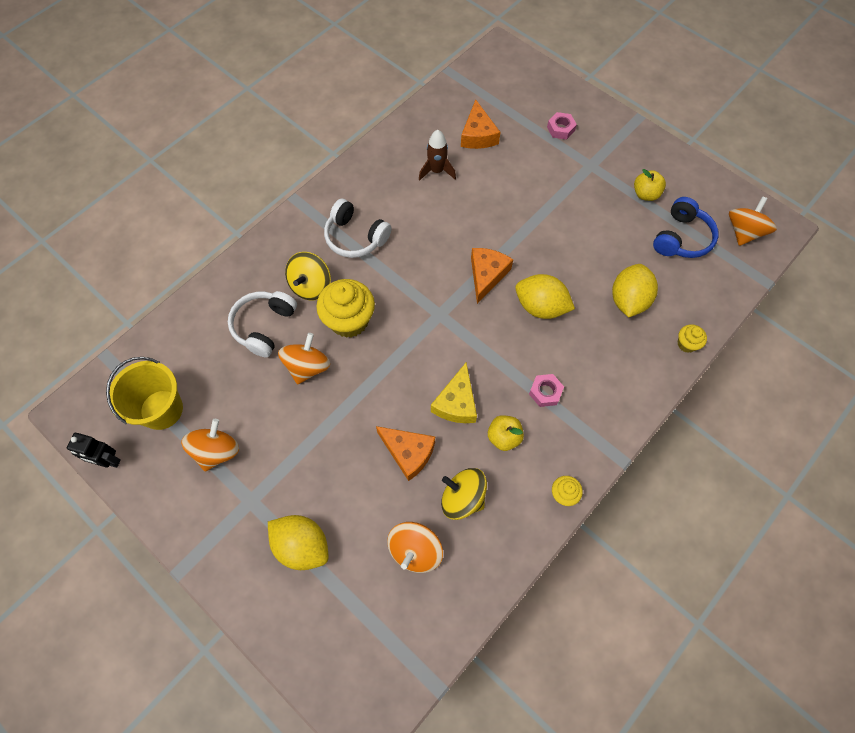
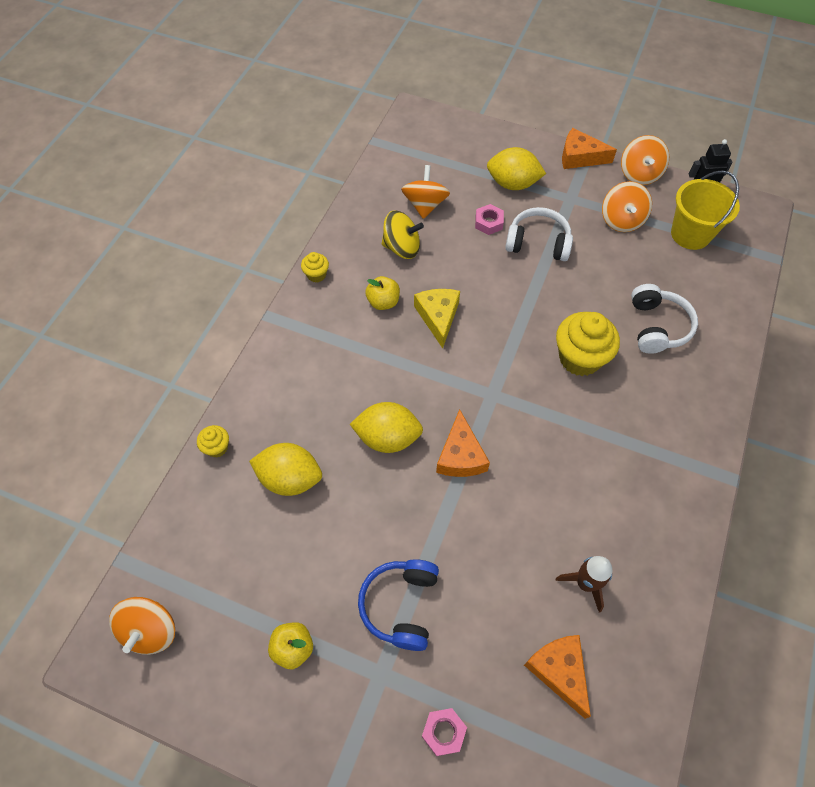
camera: 160 degrees right, 5 degrees down
orange spinning top [278,333,330,385] -> orange spinning top moved to [621,135,669,185]
yellow spinning top [285,252,331,301] -> none
white headphones [324,199,392,258] -> white headphones moved to [505,207,573,261]
orange cheese [376,426,435,481] -> orange cheese moved to [562,128,617,169]
pink nut [529,374,564,407] -> pink nut moved to [475,204,504,235]
yellow lemon [612,264,658,317] -> yellow lemon turned 75 degrees counterclockwise [249,443,322,496]
blue headphones [653,197,719,258] -> blue headphones moved to [358,559,439,651]

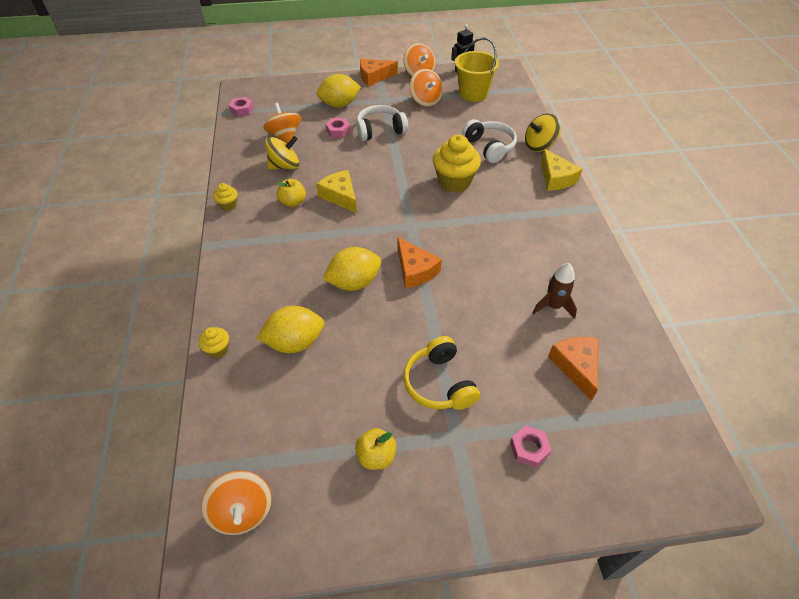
camera: 30 degrees left, 10 degrees down
blue headphones [358,559,439,651] -> yellow headphones [403,336,480,410]
orange cheese [524,635,591,719] -> orange cheese turned 45 degrees clockwise [548,337,599,401]
none -> pink nut [229,97,254,117]
none -> yellow spinning top [525,113,561,152]
none -> yellow cheese [541,149,582,190]

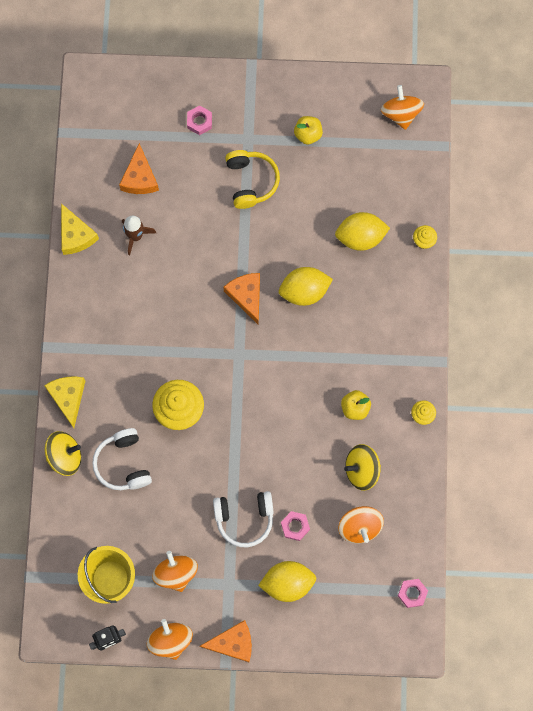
camera: 170 degrees left, 25 degrees up
yellow cheese [316,170,357,213] -> yellow cheese moved to [61,203,99,255]

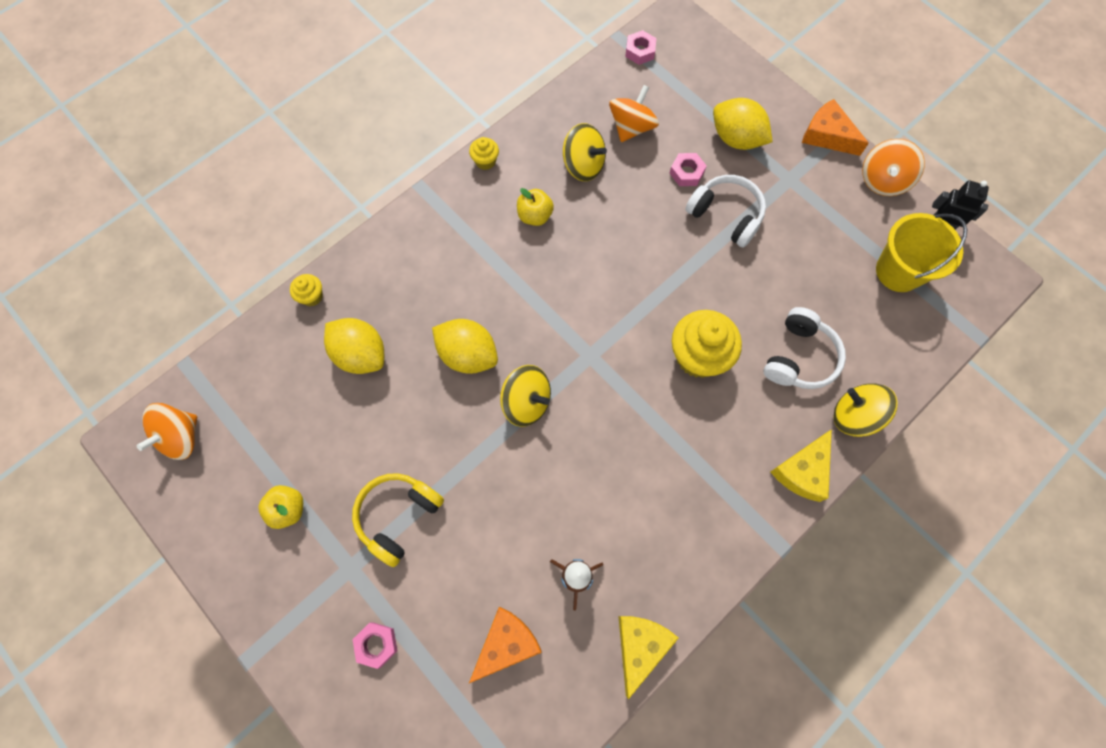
camera: 135 degrees left, 5 degrees down
orange spinning top [152,551,198,592] -> none
orange cheese [223,273,260,324] -> yellow spinning top [500,365,551,427]

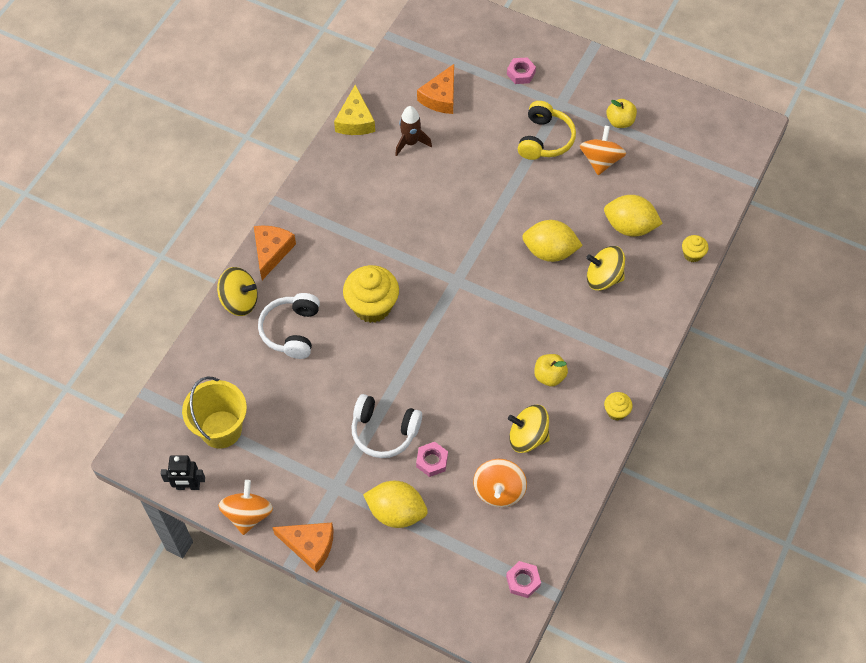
camera: 160 degrees right, 10 degrees down
orange spinning top [137,403,197,460] -> orange spinning top moved to [580,126,626,175]
yellow spinning top [500,365,551,427] -> yellow spinning top moved to [586,246,625,290]
yellow cheese [771,429,832,502] -> orange cheese [254,226,296,280]

